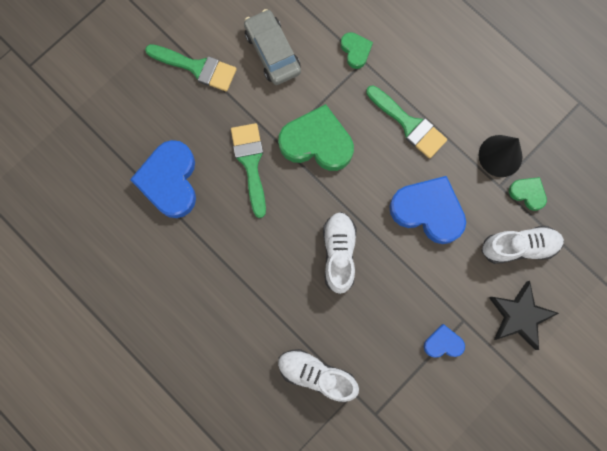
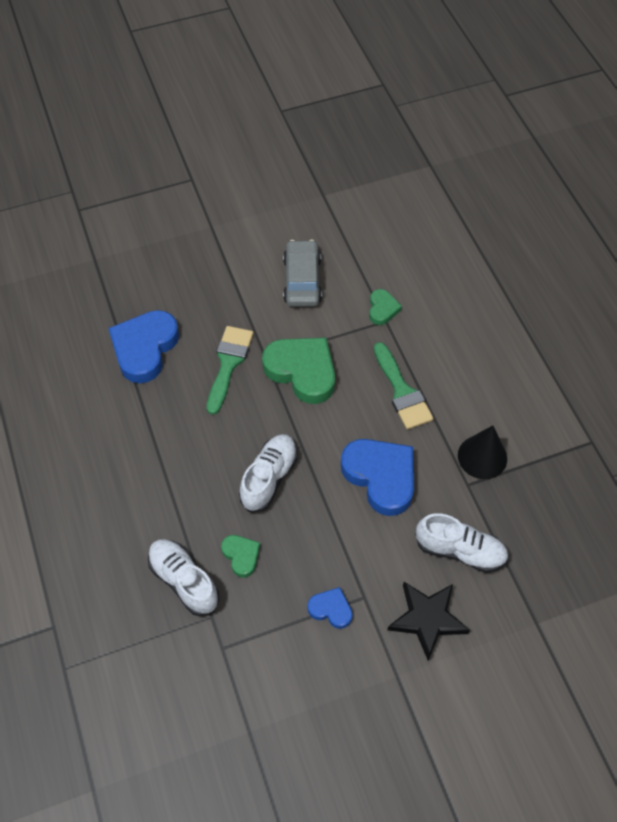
camera: 25 degrees right, 20 degrees down
green brush [145,44,237,92] -> none
green heart [509,177,547,211] -> green heart moved to [221,535,260,578]

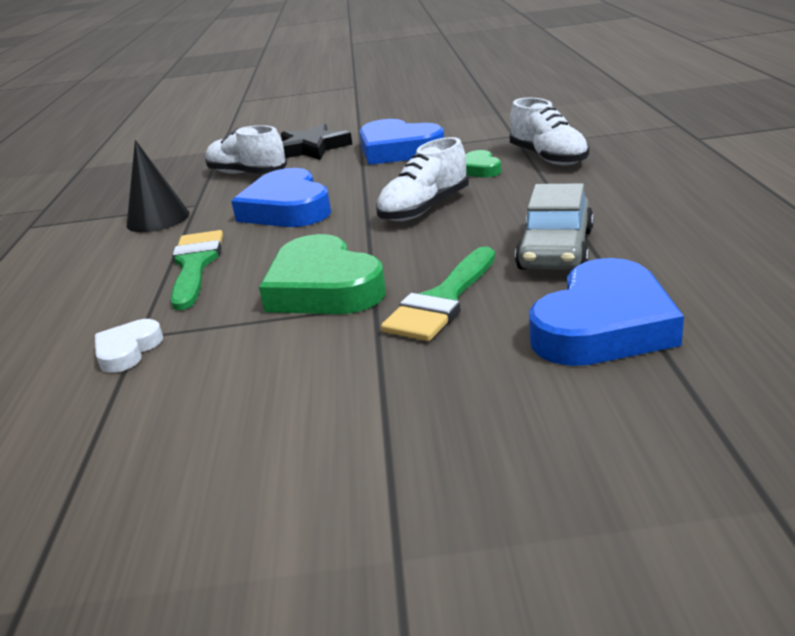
camera: 160 degrees left, 30 degrees down
grey car [283,240,322,307] -> grey car moved to [515,183,594,270]
blue heart [307,587,353,629] -> blue heart [359,119,444,165], size x1.99
green heart [369,289,402,325] -> white heart [95,319,163,373]

